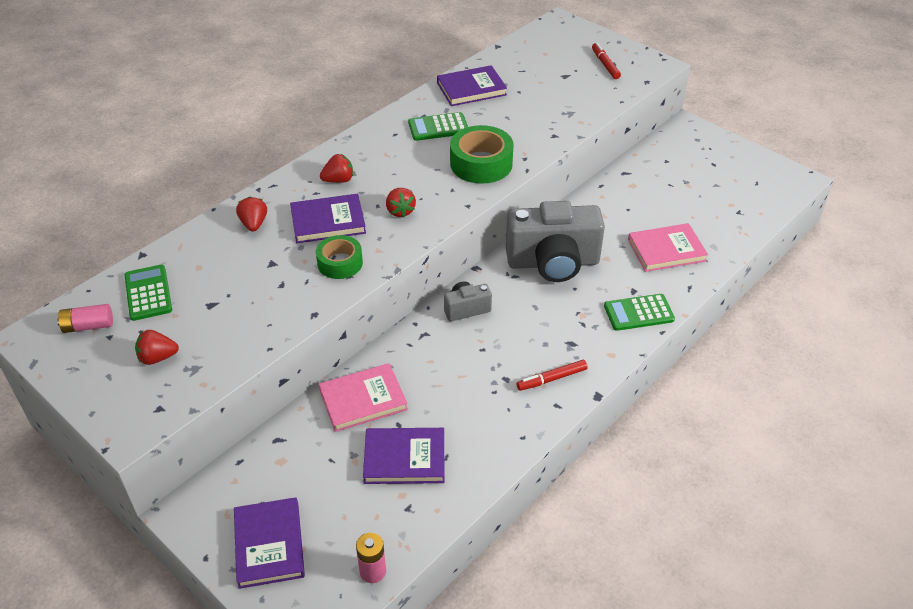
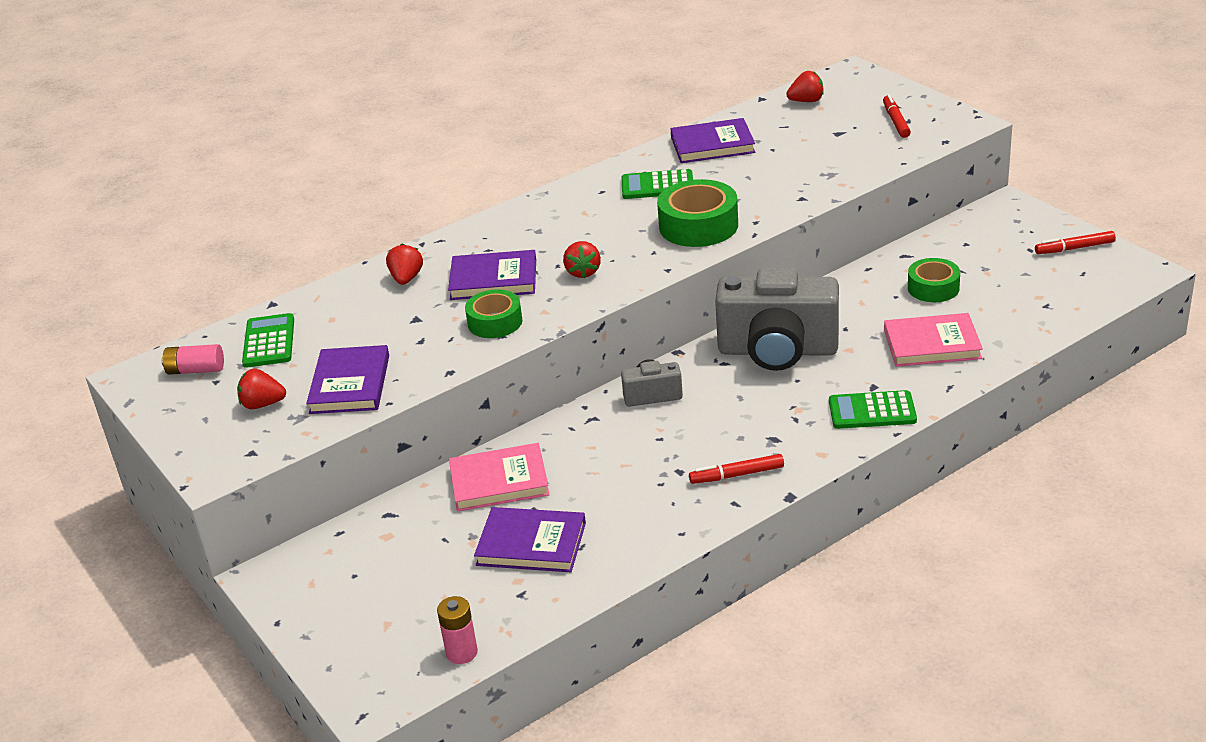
camera: 15 degrees right, 10 degrees down
purple book [234,497,305,589] -> purple book moved to [306,345,389,414]
red strawberry [320,154,353,183] -> red strawberry moved to [786,71,824,102]
none -> green tape [908,258,960,302]
none -> red marker [1035,231,1116,254]

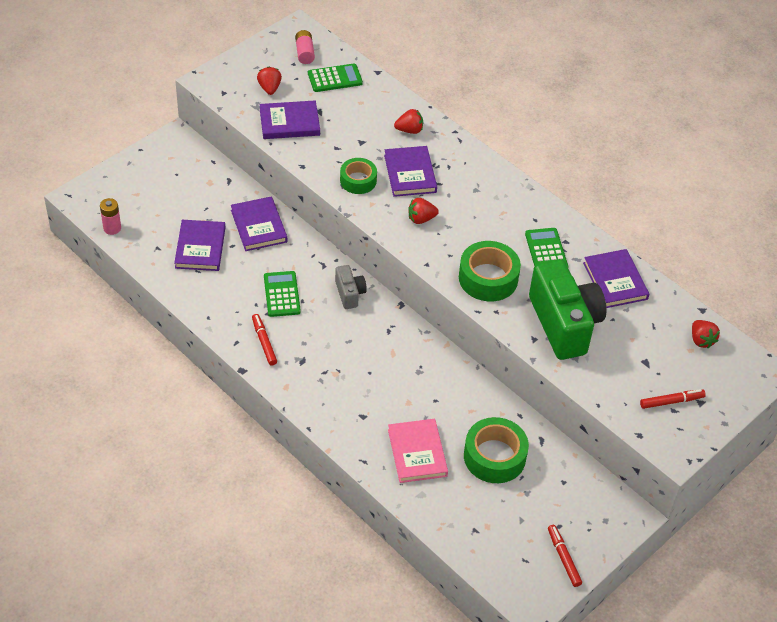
camera: 75 degrees right, 15 degrees up
pink book [449,443,550,511] -> purple book [231,196,287,251]
grey camera [715,268,839,371] -> none
green calculator [829,390,917,429] -> green calculator moved to [264,271,301,317]
green tape [908,258,960,302] -> green tape [464,417,529,483], size x1.55
none -> green camera [529,259,606,360]

